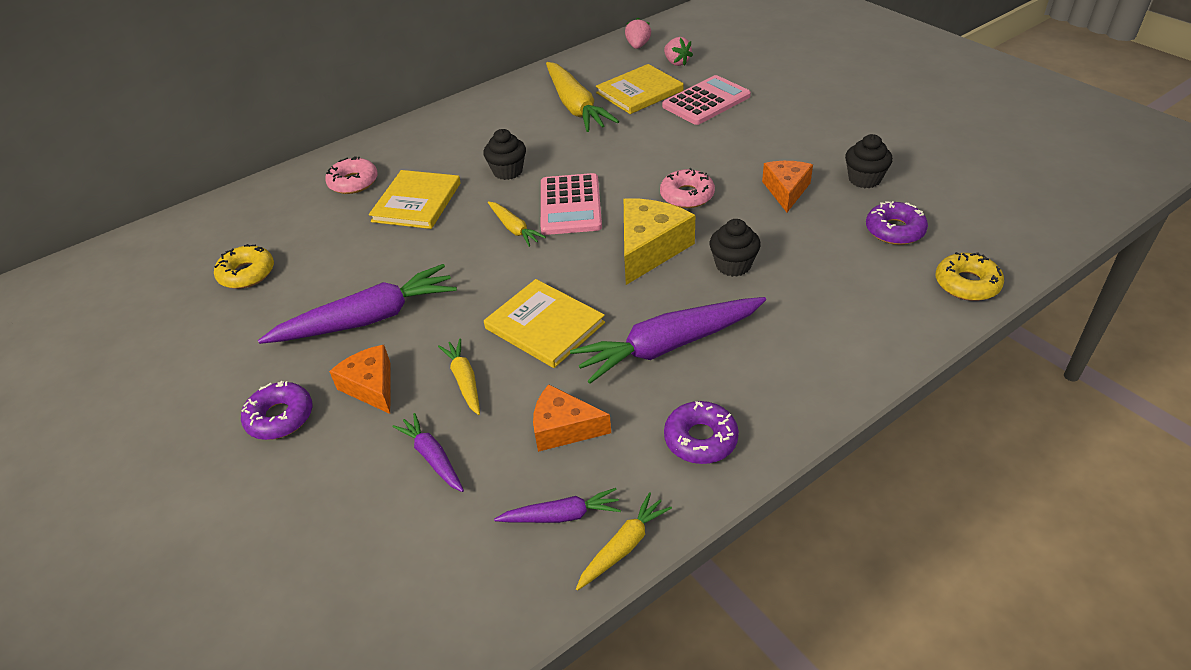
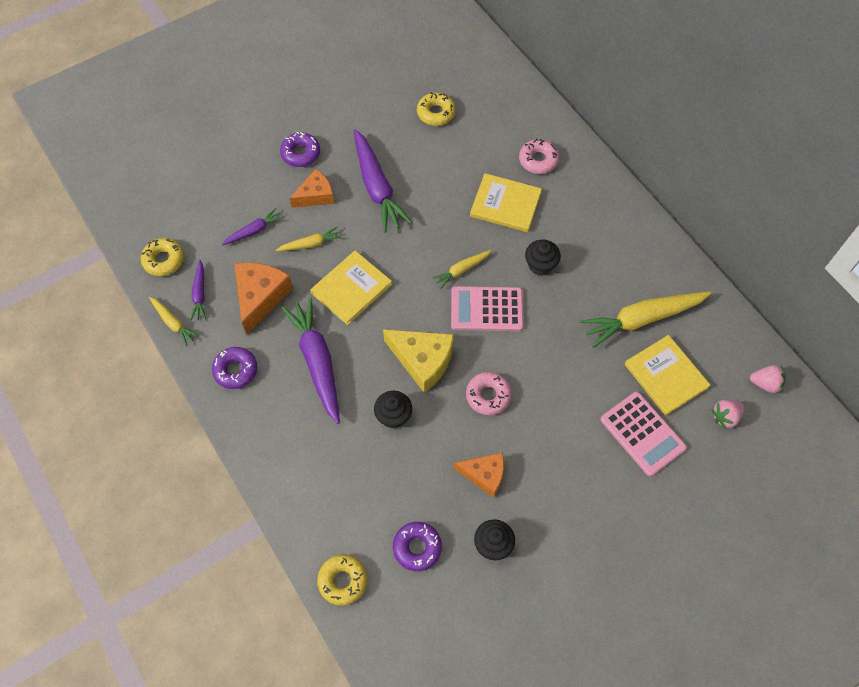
camera: 90 degrees right, 20 degrees up
orange cheese [533,384,611,452] -> orange cheese [235,262,293,335], size x1.50
none -> yellow donut [141,238,184,276]

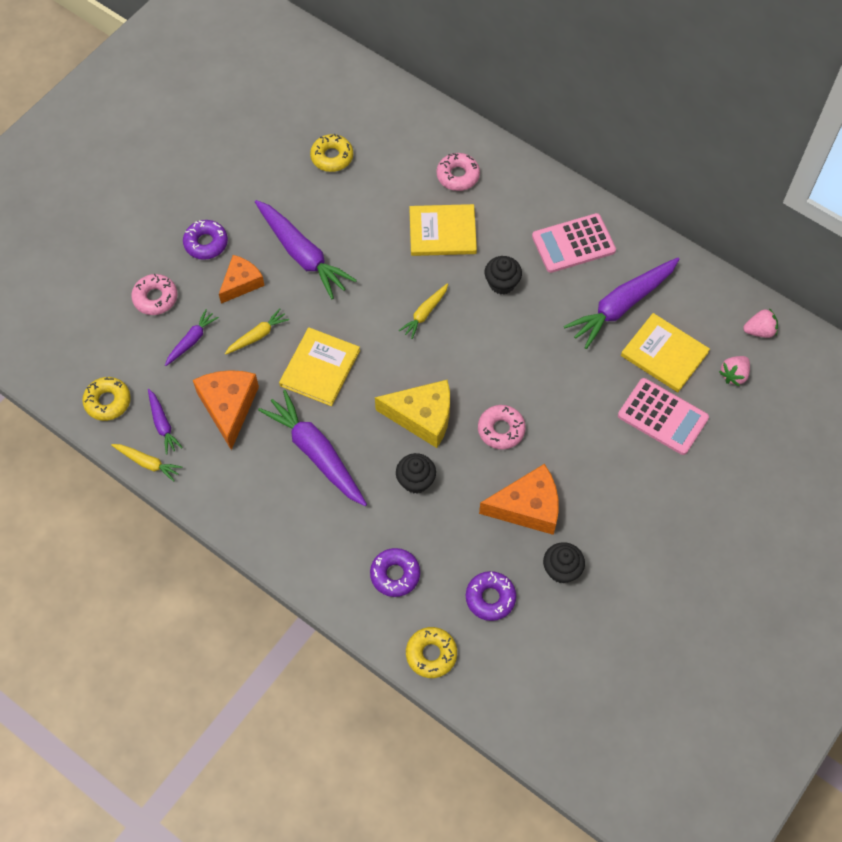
camera: 20 degrees left, 0 degrees up
purple donut [212,347,257,389] -> purple donut moved to [370,548,420,597]
pink calculator [451,286,524,331] -> pink calculator moved to [532,213,616,273]
orange cheese [454,453,504,498] -> orange cheese [479,464,559,535], size x1.50
yellow carrot [580,291,712,348] -> purple carrot [564,257,679,349]
none -> pink donut [131,274,177,315]

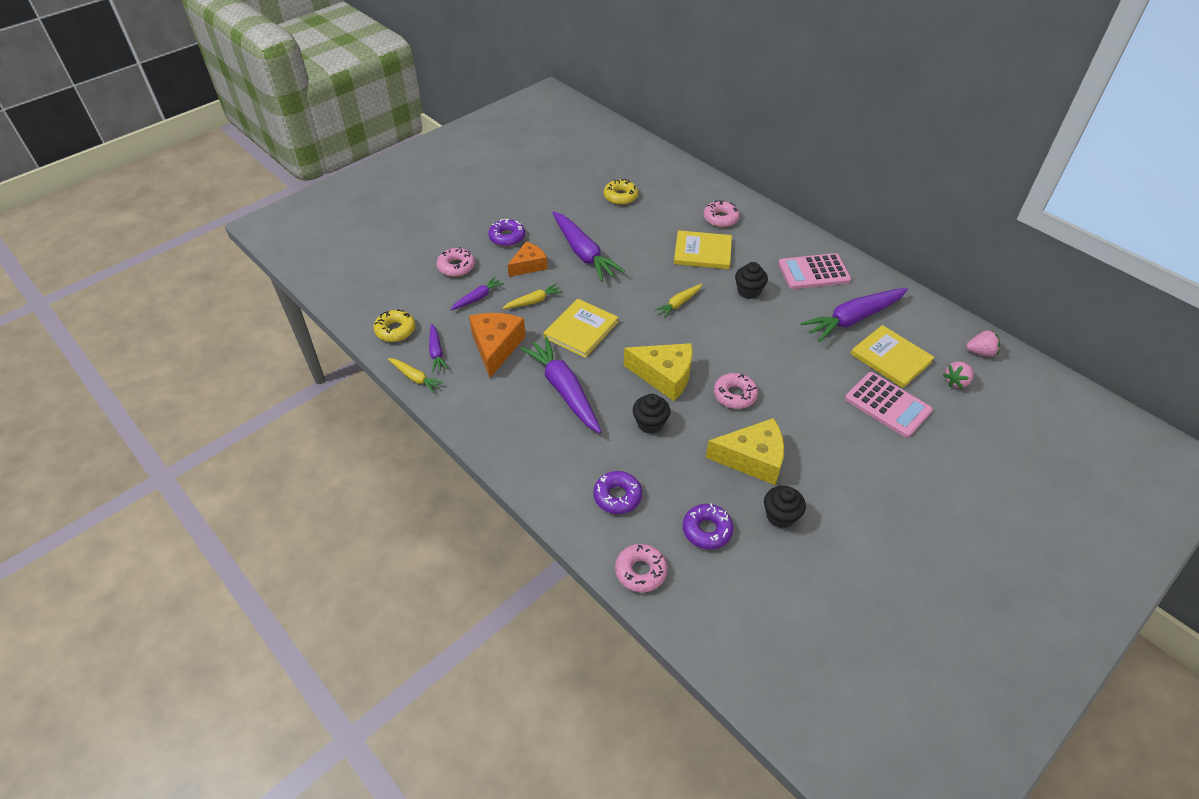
camera: 10 degrees right, 15 degrees down
yellow donut [406,627,457,678] -> pink donut [615,544,668,593]
orange cheese [479,464,559,535] -> yellow cheese [706,418,784,485]

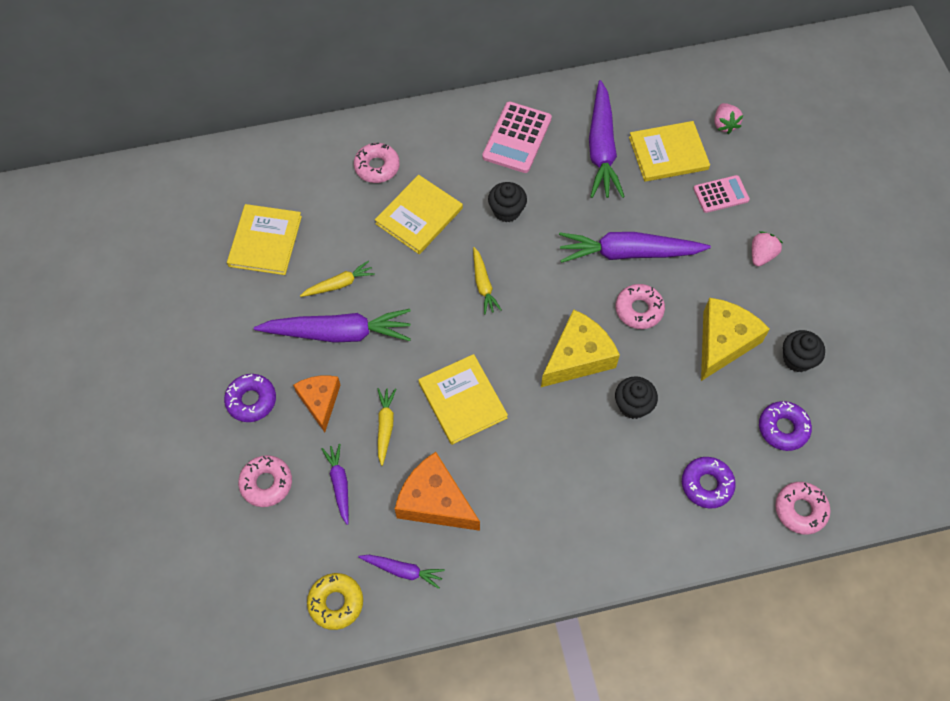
camera: 60 degrees left, 15 degrees up
yellow carrot [388,358,444,393] -> yellow carrot moved to [300,261,375,297]
purple carrot [520,337,602,433] -> purple carrot moved to [559,232,711,263]
yellow donut [604,179,638,205] -> yellow book [227,204,302,275]
pink calculator [845,372,933,438] -> pink calculator [693,175,750,213], size x0.64
pink strawberry [966,330,1000,356] -> pink strawberry moved to [752,231,783,266]

